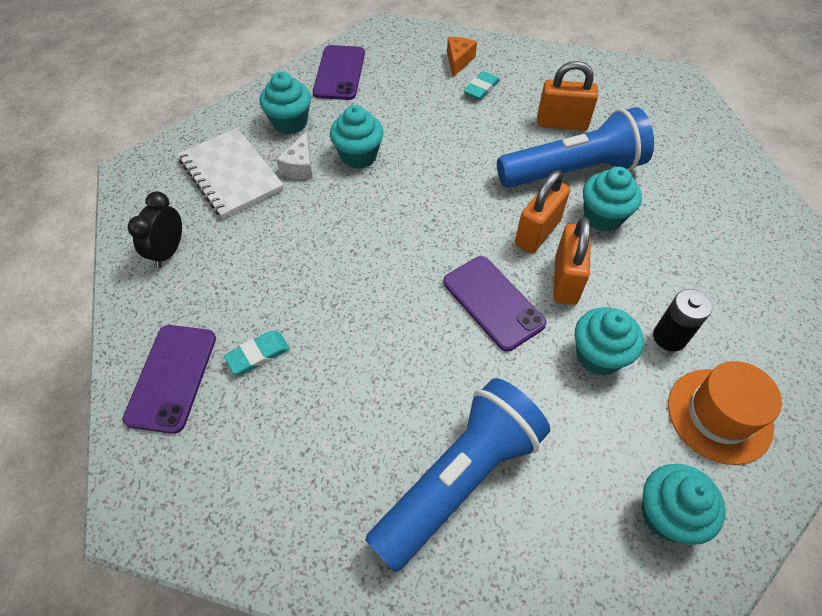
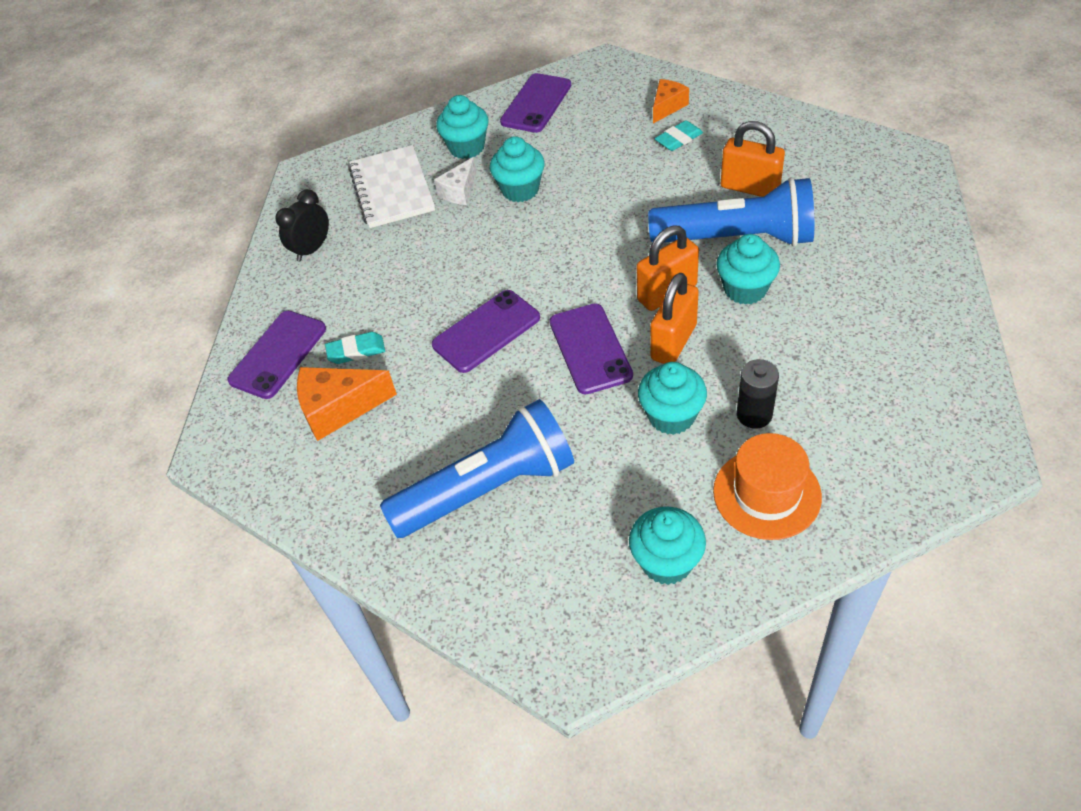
camera: 25 degrees right, 5 degrees down
none -> orange cheese [297,367,397,441]
none -> purple phone [432,290,540,373]

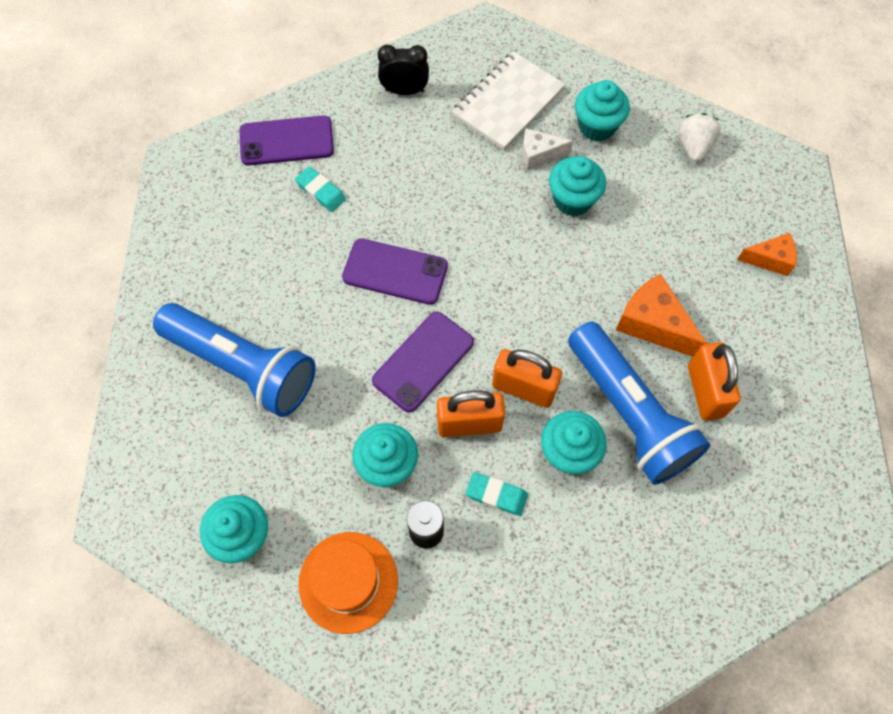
camera: 50 degrees right, 15 degrees up
orange cheese [297,367,397,441] -> orange cheese moved to [616,274,707,357]
purple phone [500,73,571,133] -> white strawberry [678,113,721,162]
turquoise eraser [654,120,703,151] -> turquoise eraser moved to [465,472,528,516]

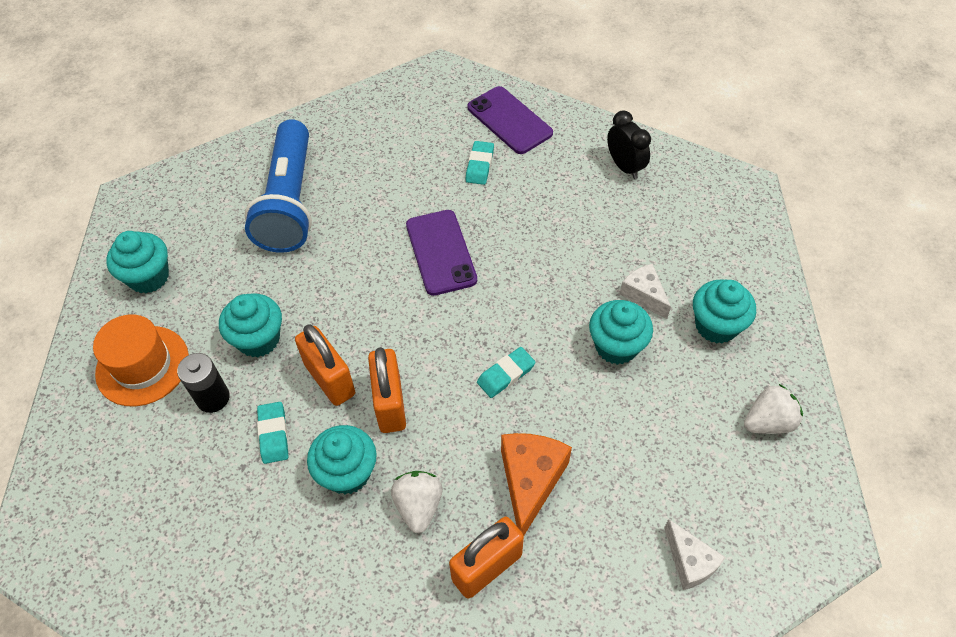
camera: 60 degrees right, 10 degrees down
purple phone [372,312,474,412] -> none
white notebook [452,51,566,150] -> none
blue flashlight [568,321,710,485] -> white strawberry [391,471,443,533]
orange cheese [737,233,797,276] -> white cheese [664,519,726,590]
none -> turquoise eraser [477,347,536,398]

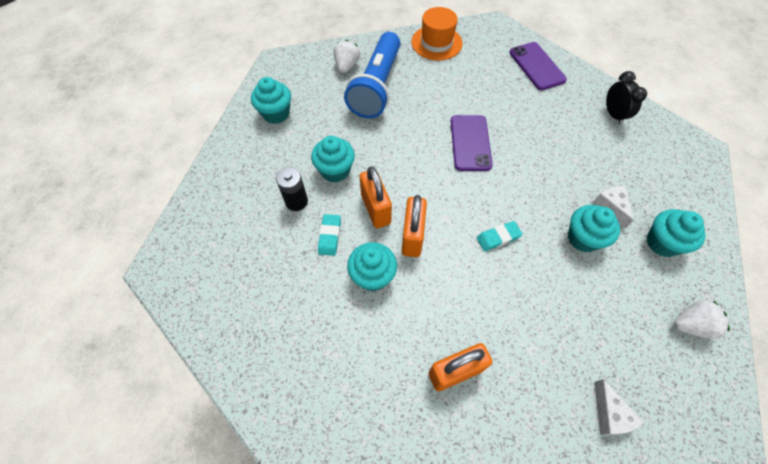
camera: 15 degrees right, 5 degrees up
orange hat [93,314,189,407] -> orange hat moved to [411,7,463,61]
white strawberry [391,471,443,533] -> white strawberry moved to [334,40,360,73]
turquoise eraser [466,141,494,185] -> none
orange cheese [501,433,572,536] -> none

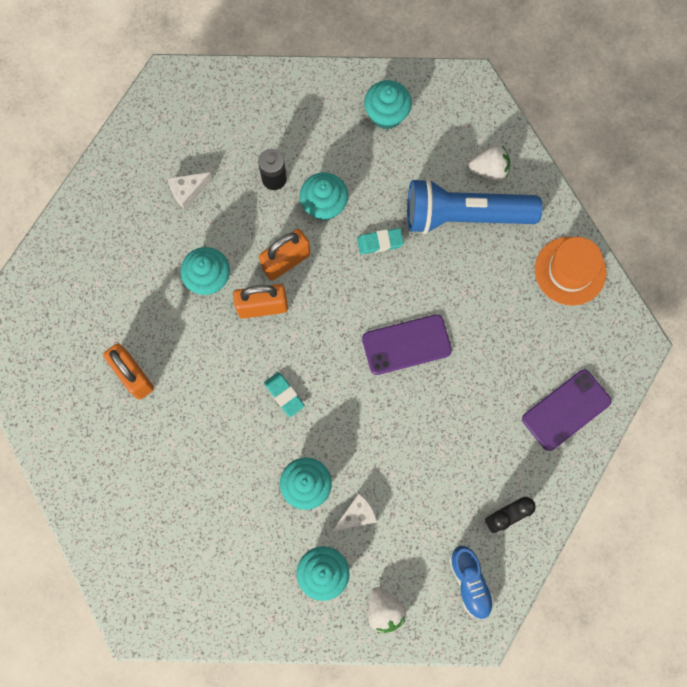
camera: 75 degrees right, 15 degrees up
turquoise eraser [318,214,341,256] -> turquoise eraser moved to [357,228,404,255]
white cheese [594,379,644,435] -> white cheese moved to [168,172,213,210]
white strawberry [674,300,730,339] -> white strawberry moved to [368,587,406,633]
none -> blue shoe [449,546,494,620]

